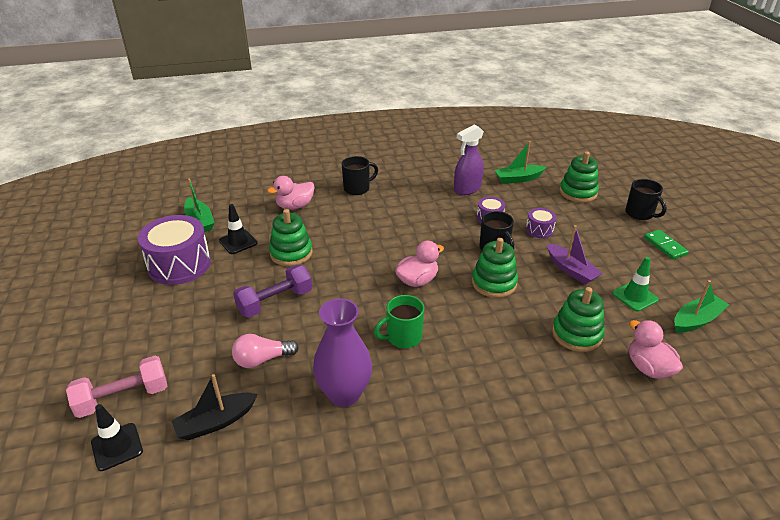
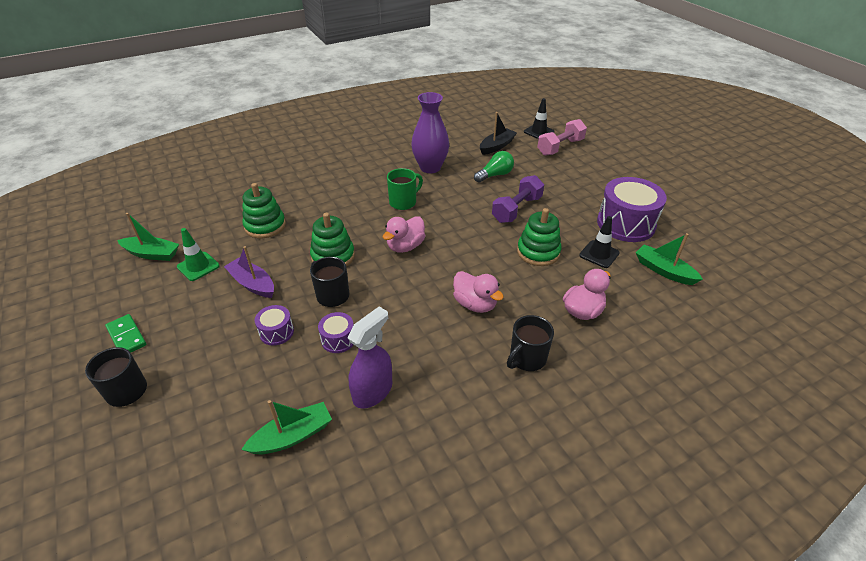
camera: 165 degrees right, 5 degrees up
pink light bulb [232,334,299,368] -> green light bulb [474,151,514,183]
green stacking toy [560,152,599,203] -> none
pink duck [629,320,683,379] -> pink duck moved to [453,271,504,313]
green boat [674,280,729,333] -> green boat turned 120 degrees counterclockwise [117,213,179,261]

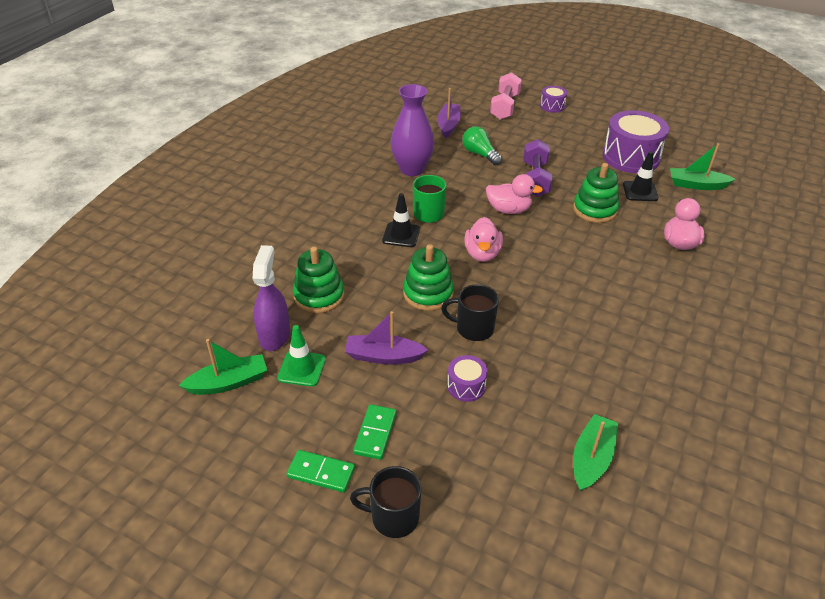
camera: 35 degrees left, 0 degrees up
purple drum [318,312,354,353] -> purple drum moved to [540,86,567,113]
purple spray bottle [348,306,392,409] -> purple spray bottle moved to [252,245,290,351]
pink duck [453,271,504,313] -> pink duck moved to [486,174,543,214]
green light bulb [474,151,514,183] -> green light bulb turned 60 degrees counterclockwise [462,126,502,166]
black boat [480,112,517,155] -> purple boat [437,88,461,138]
black mug [507,315,554,371] -> none
black traffic cone [524,98,554,139] -> black traffic cone moved to [382,193,420,247]
none -> green domino [353,404,397,460]

